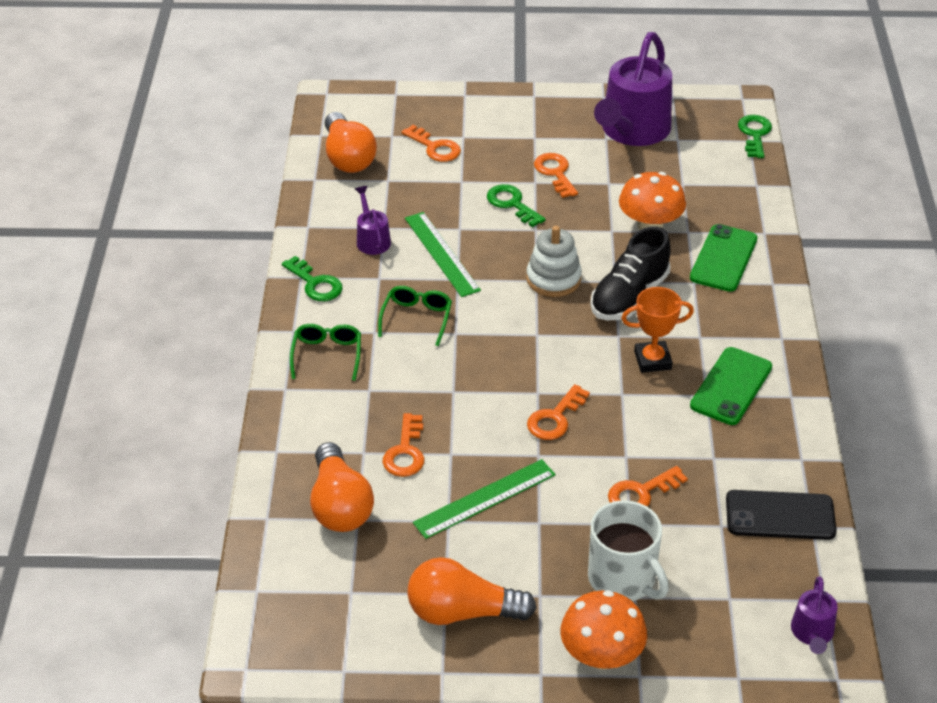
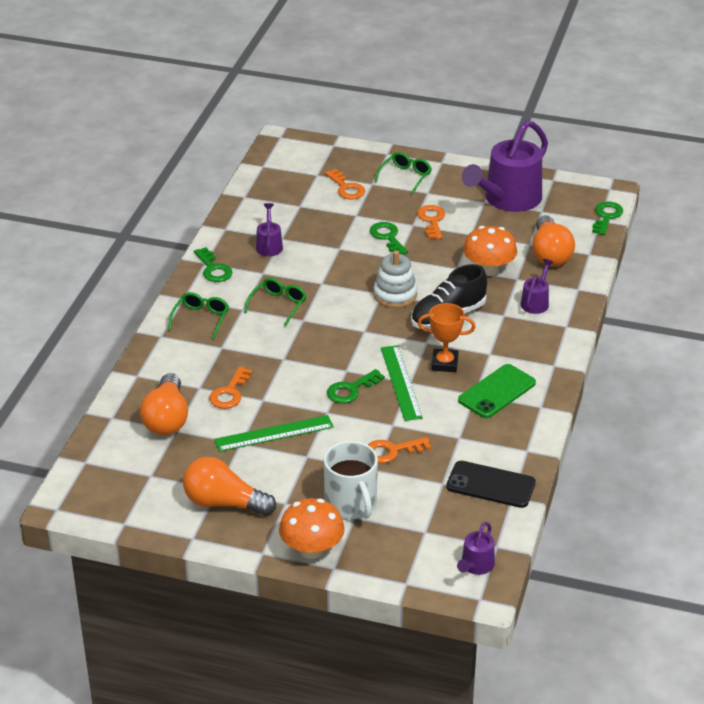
camera: 15 degrees right, 5 degrees down
orange light bulb [325,112,377,173] -> orange light bulb moved to [532,215,575,266]
green ruler [405,212,481,297] -> green ruler moved to [381,345,423,421]
orange key [527,384,590,440] -> green key [327,369,385,404]
green phone [690,224,757,292] -> purple watering can [521,259,553,314]
none -> green glasses [375,152,432,195]

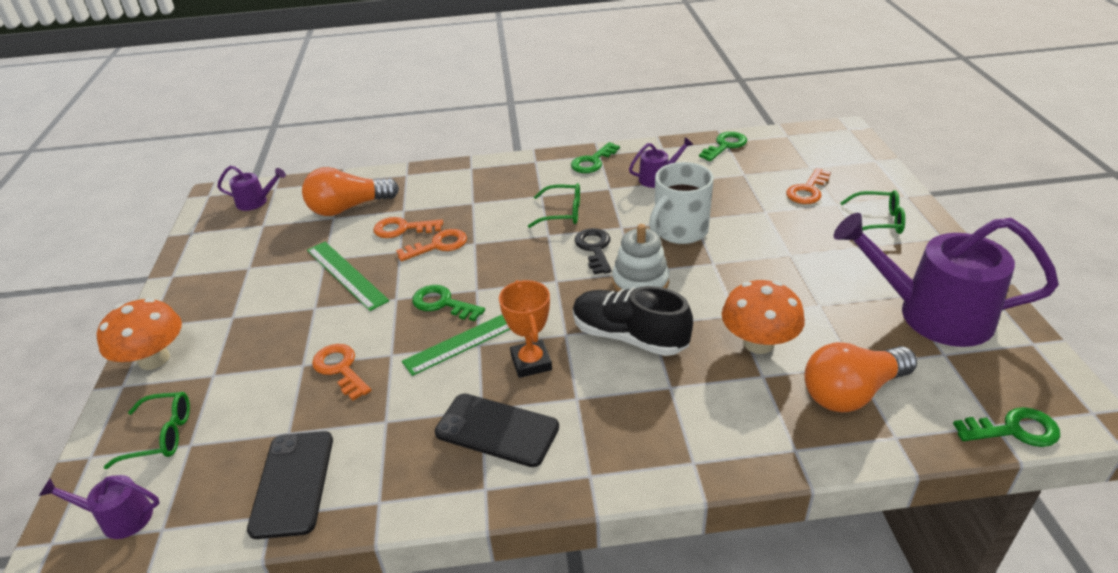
camera: 70 degrees right, 0 degrees up
green glasses [168,292,229,339] -> green glasses moved to [103,392,190,469]
orange light bulb [183,457,276,516] -> none
white mug [324,441,378,519] -> white mug moved to [649,162,714,244]
green key [369,222,408,254] -> green key moved to [699,132,747,161]
orange key [417,205,445,239] -> orange key moved to [396,229,467,262]
green phone [458,364,536,418] -> black phone [435,394,559,467]
purple watering can [521,259,553,314] -> purple watering can moved to [217,166,286,211]
none -> black key [575,228,612,274]

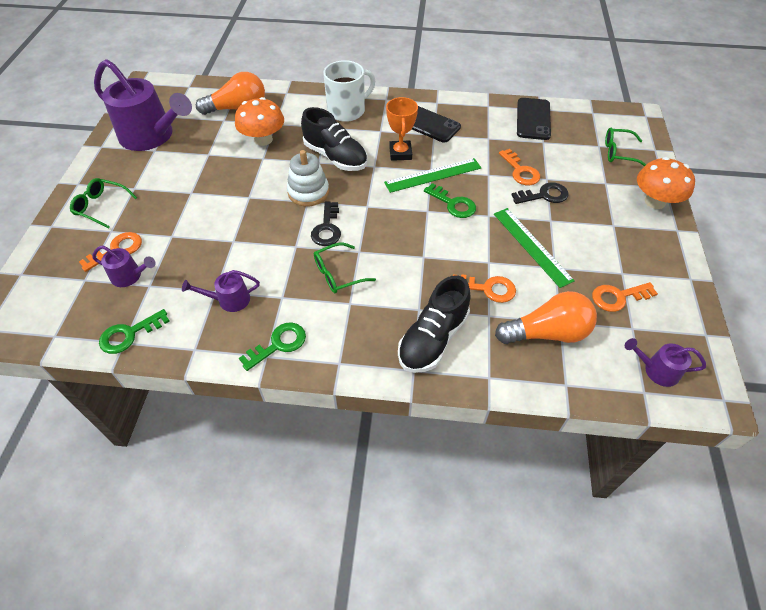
camera: 170 degrees left, 15 degrees up
purple watering can [39,475,160,539] -> purple watering can moved to [92,245,156,287]
orange key [396,229,467,262] -> orange key moved to [592,282,658,312]
green glasses [528,183,580,228] -> green glasses turned 45 degrees counterclockwise [314,243,376,293]
white mug [649,162,714,244] -> white mug moved to [323,60,375,122]
green key [953,407,1060,447] -> none
none -> black shoe [398,275,471,373]
none -> black key [512,182,568,204]

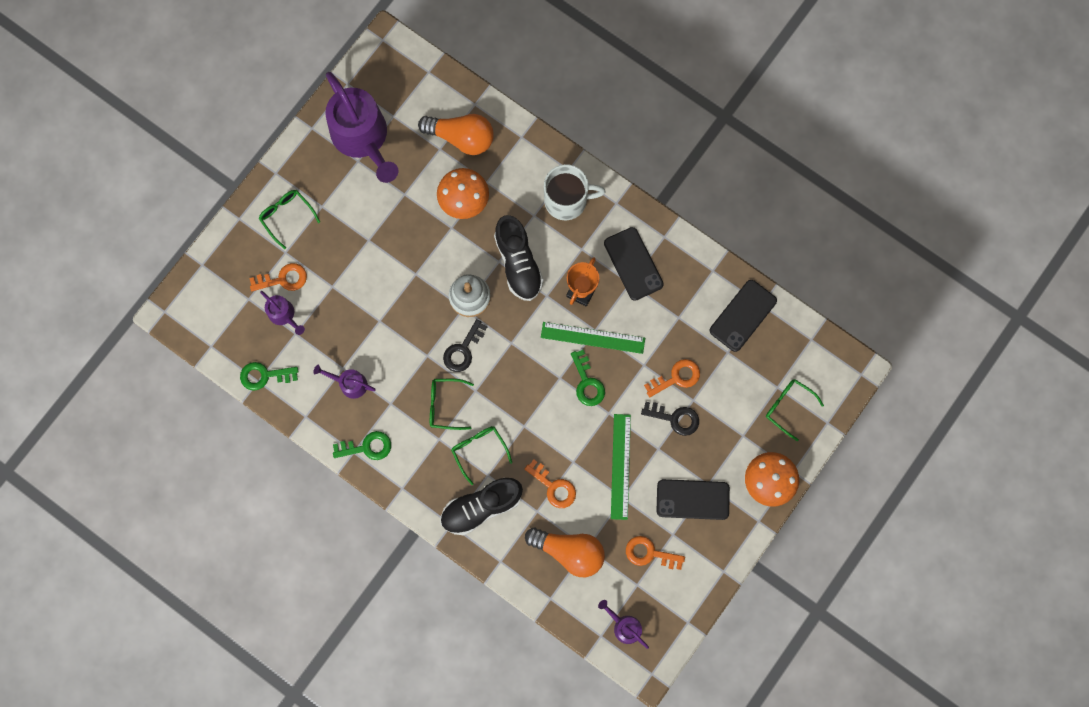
camera: 30 degrees right, 25 degrees up
orange key [499,149,540,185] -> orange key turned 120 degrees counterclockwise [644,359,700,397]
none -> green glasses [451,426,512,485]
none -> black phone [657,479,730,520]

